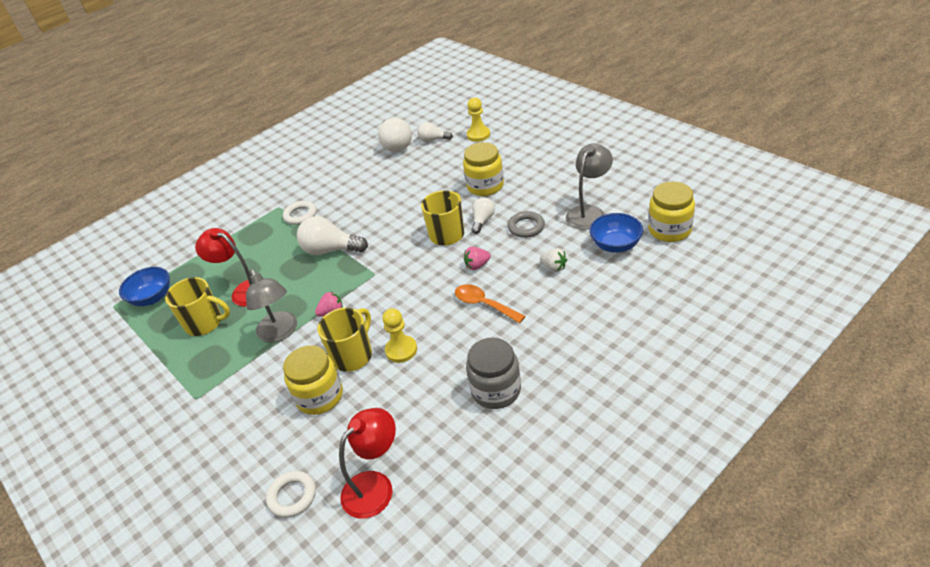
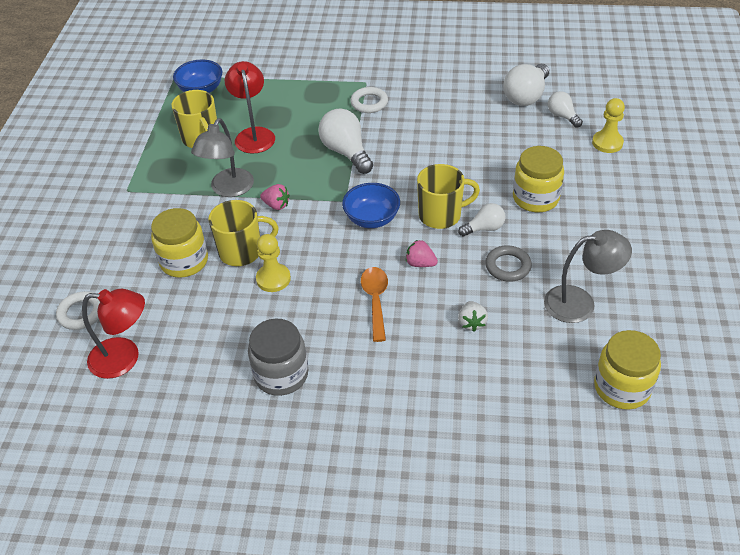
camera: 45 degrees right, 5 degrees up
blue bowl [589,213,643,253] -> blue bowl moved to [342,183,400,228]

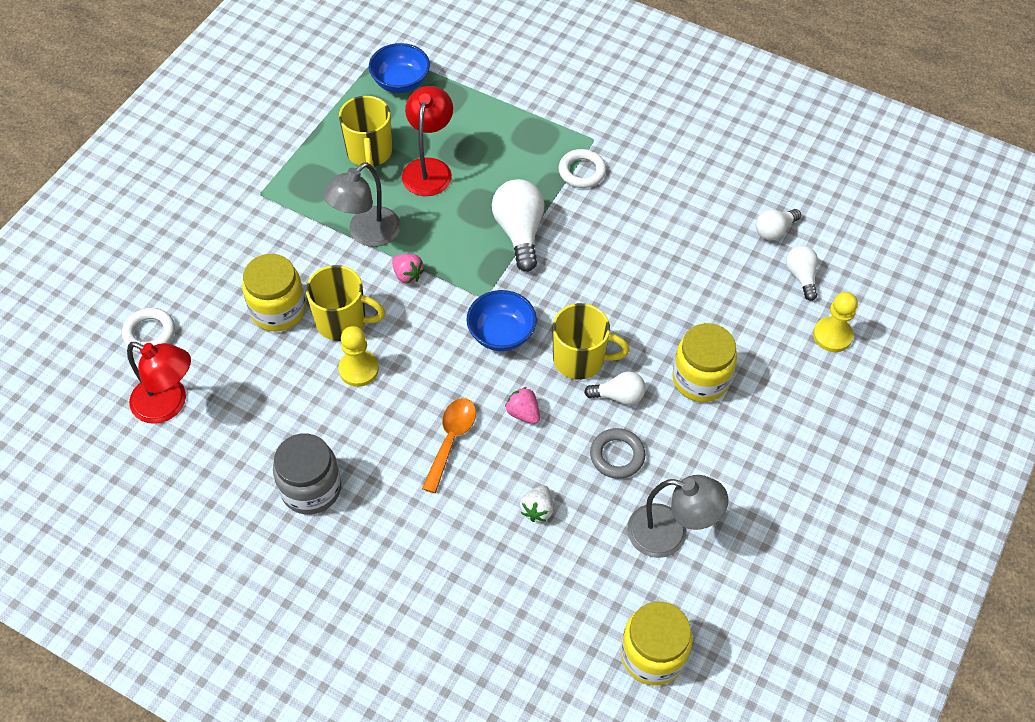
camera: 20 degrees right, 10 degrees up
white light bulb [503,64,549,106] -> white light bulb [756,209,801,240], size x0.59

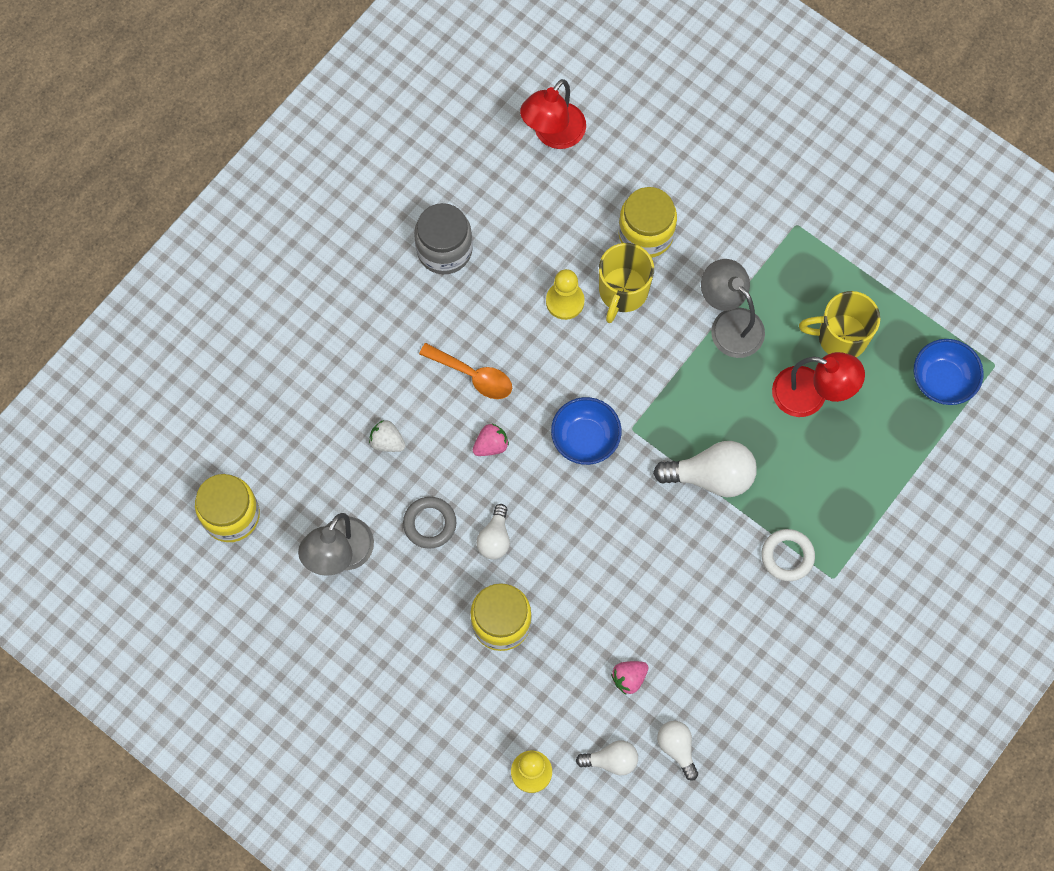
camera: 100 degrees right, 15 degrees up
white ring [122,308,175,353] -> none
pink strawberry [392,254,424,284] -> pink strawberry moved to [611,661,648,694]
yellow mug [553,303,630,380] -> none

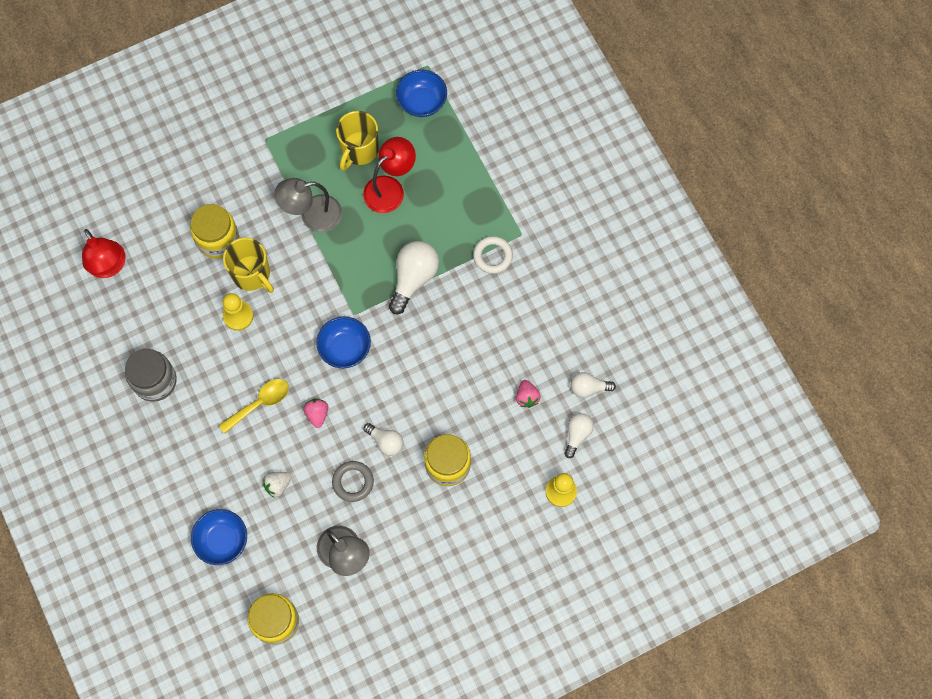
camera: 65 degrees left, 0 degrees up
orange spoon [419,343,512,399] -> yellow spoon [219,379,289,434]
none -> blue bowl [191,509,247,565]

